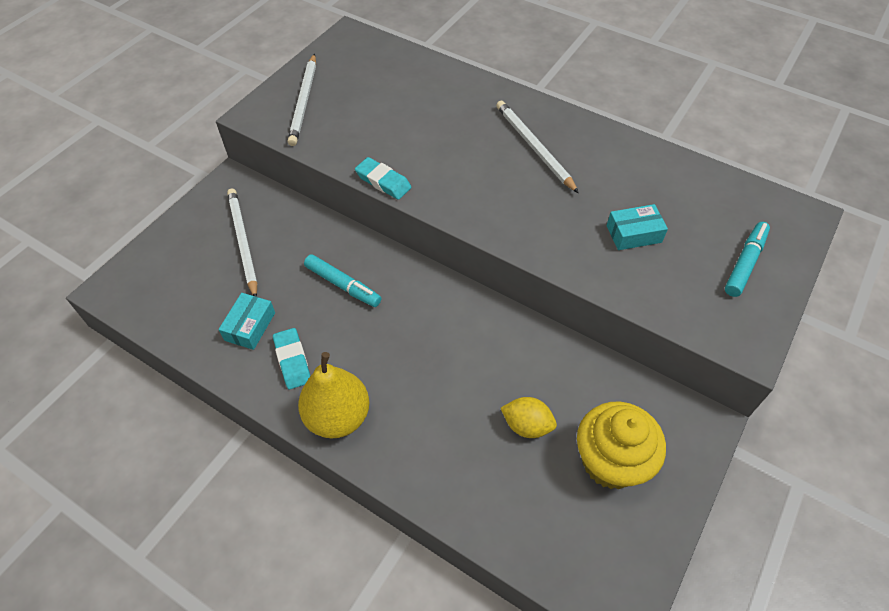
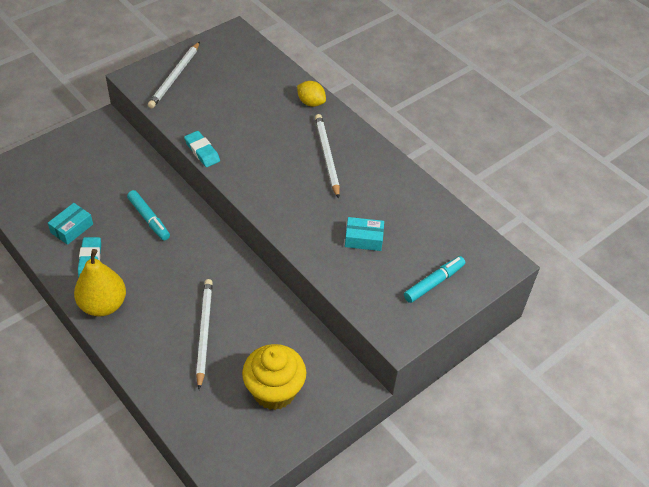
camera: 15 degrees right, 5 degrees down
white pencil [227,188,257,297] -> white pencil moved to [196,279,213,390]
yellow lemon [501,397,557,438] -> yellow lemon moved to [297,81,326,107]

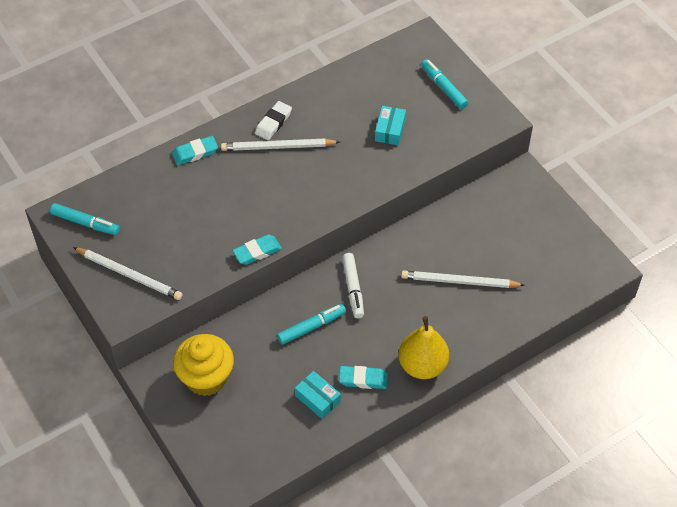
camera: 80 degrees left, 5 degrees up
yellow cupcake [242,344,306,410] -> yellow cupcake moved to [173,334,234,396]
yellow lemon [297,81,326,107] -> turquoise eraser [172,136,218,165]
none -> turquoise marker [50,203,120,235]
none -> white eraser [255,101,292,140]
none -> white marker [342,253,364,318]

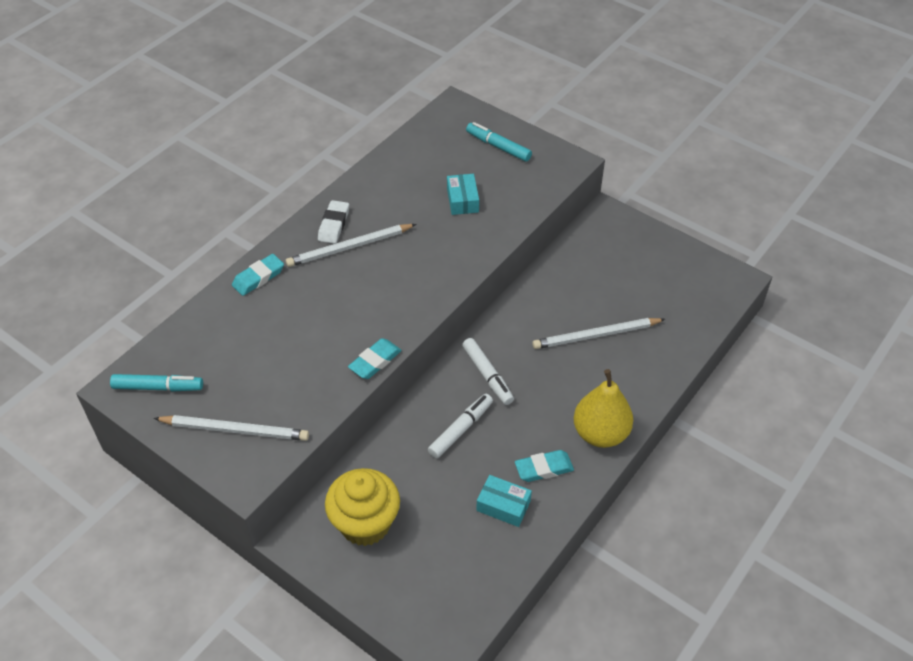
camera: 20 degrees left, 5 degrees down
turquoise marker [277,304,346,345] -> white marker [428,394,493,458]

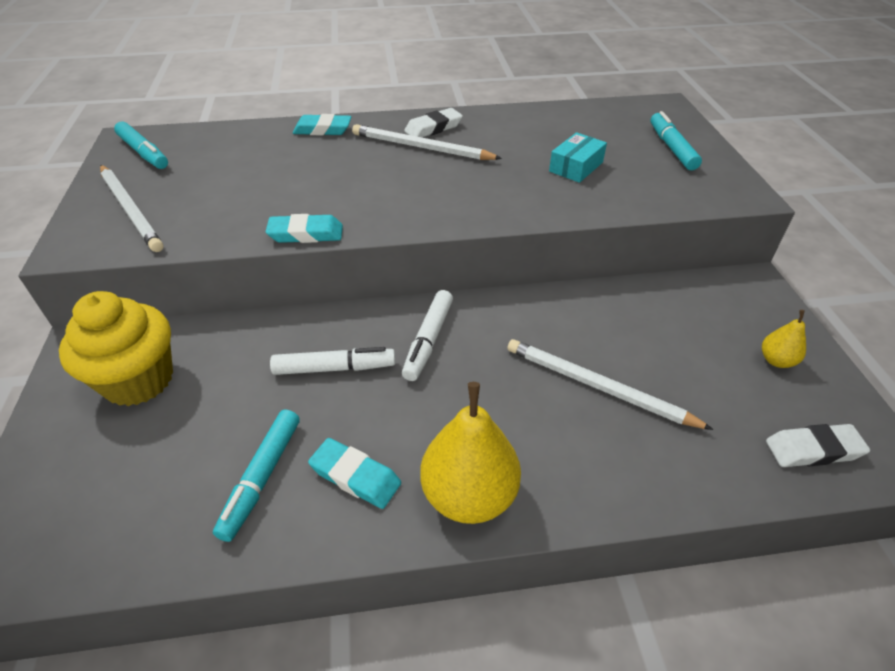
camera: 45 degrees right, 5 degrees down
turquoise box [476,475,532,527] -> turquoise marker [213,409,300,542]
none -> yellow pear [762,310,806,368]
none -> white eraser [766,424,870,467]

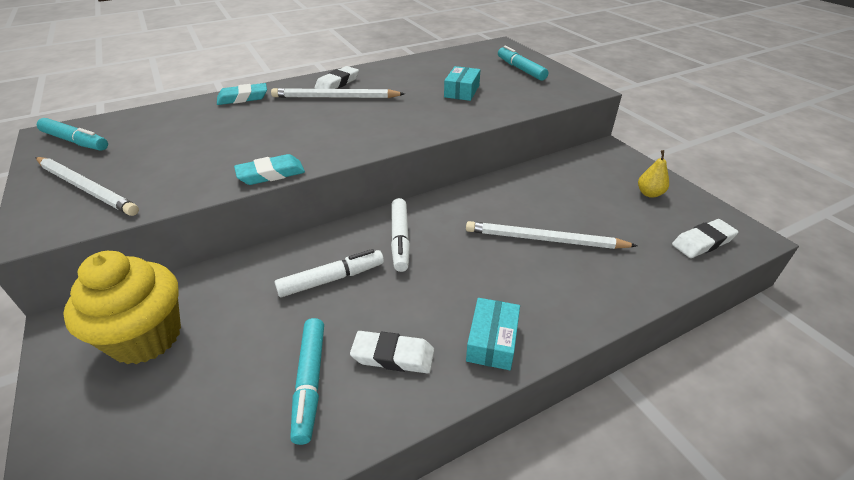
camera: 20 degrees left, 5 degrees down
turquoise eraser [308,438,401,509] -> white eraser [350,331,434,373]
yellow pear [420,382,521,524] -> turquoise box [466,298,520,370]

